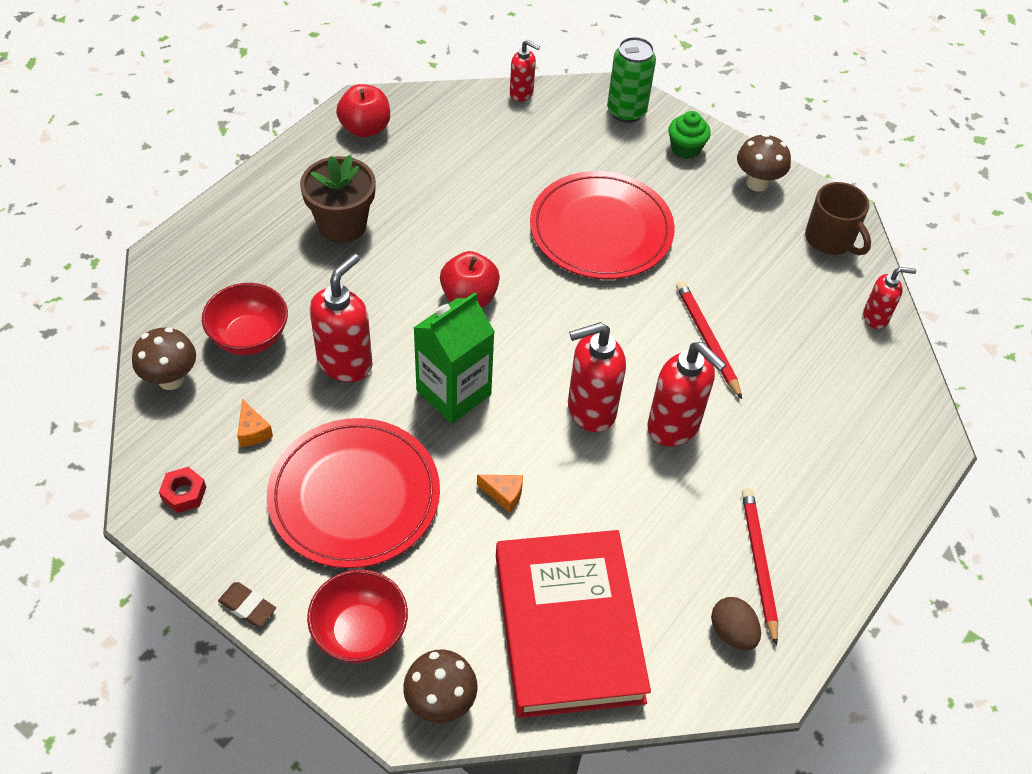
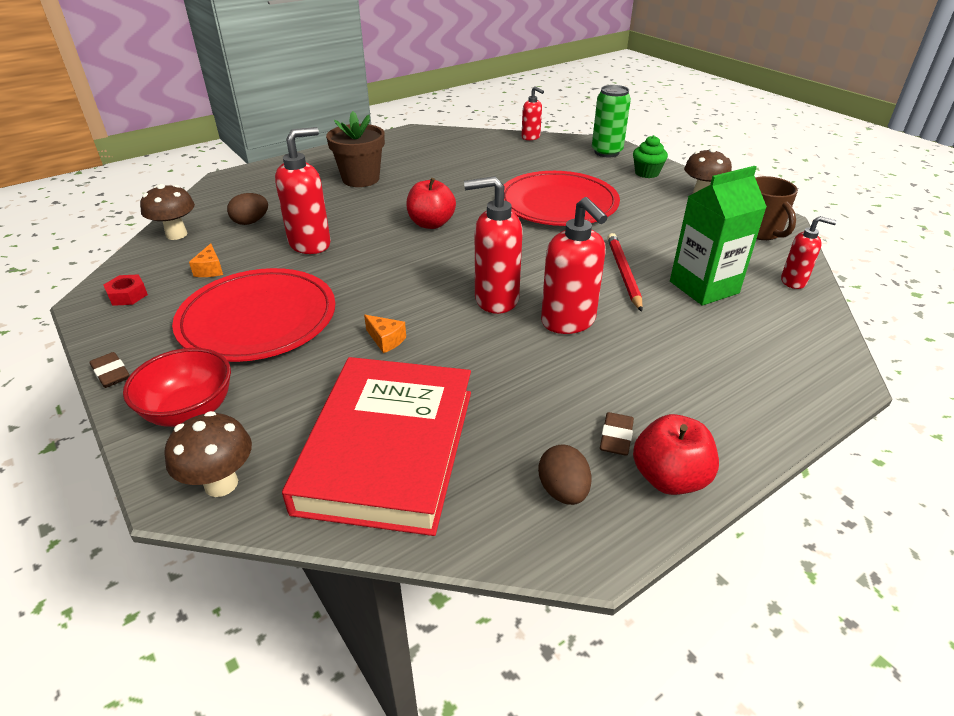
camera: 20 degrees right, 15 degrees down
red bowl [202,283,288,355] -> brown egg [227,193,268,225]
red apple [336,84,390,137] -> red apple moved to [633,414,719,495]
green carton [413,292,495,424] -> green carton moved to [670,166,767,305]
red pencil [742,488,778,646] -> brown eraser [600,412,634,456]

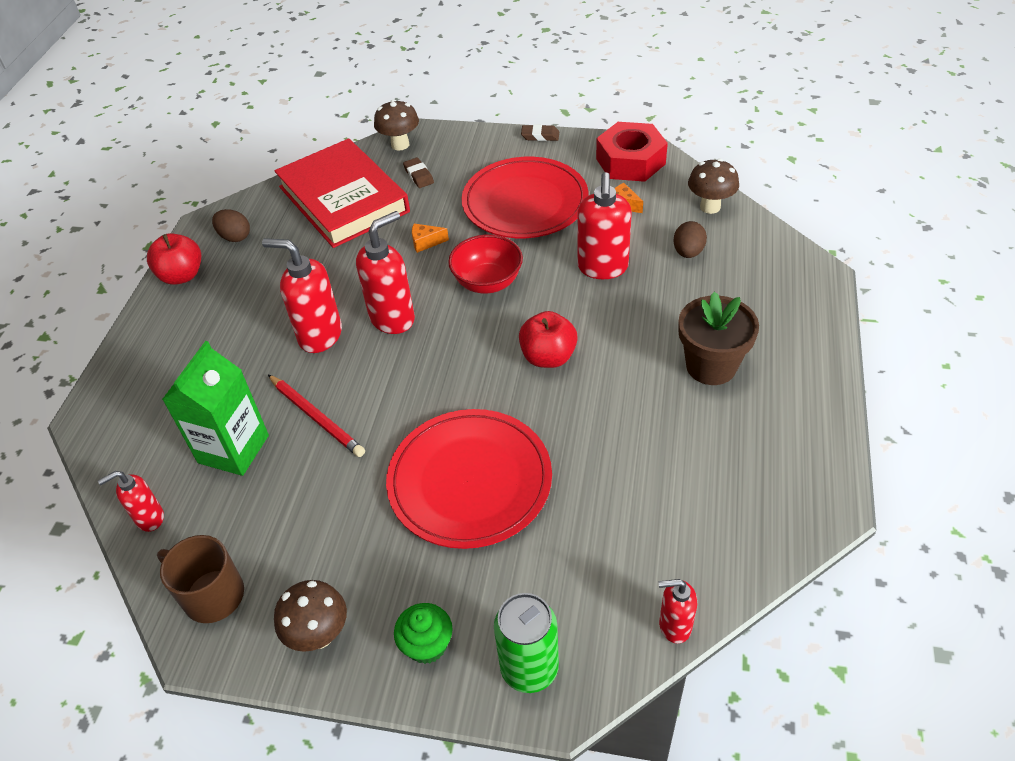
camera: 140 degrees right, 10 degrees up
red nut [103,274,148,306] -> red nut [596,122,668,182], size x2.19
red bowl [123,348,231,427] -> red bowl moved to [448,234,523,294]
brown eraser [600,412,634,456] -> brown eraser moved to [403,157,434,188]

